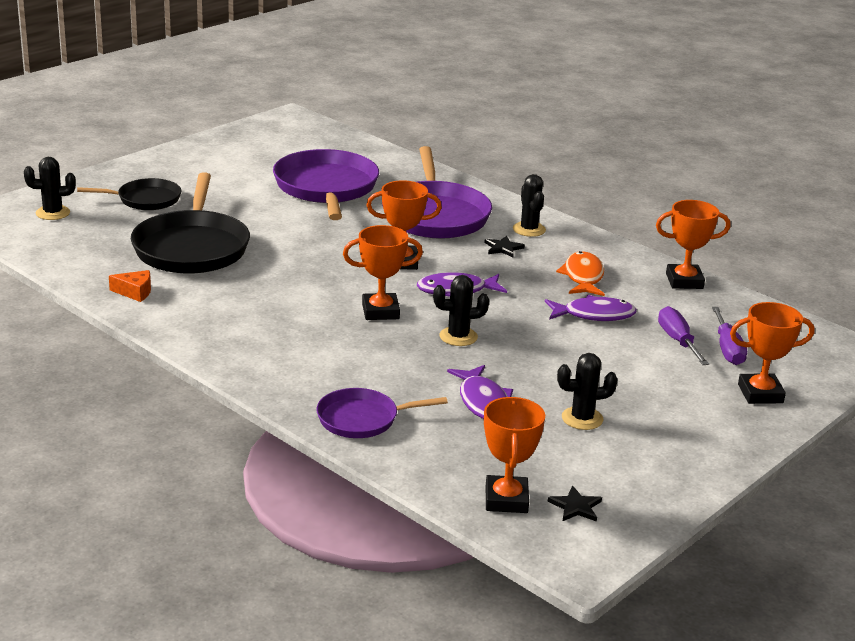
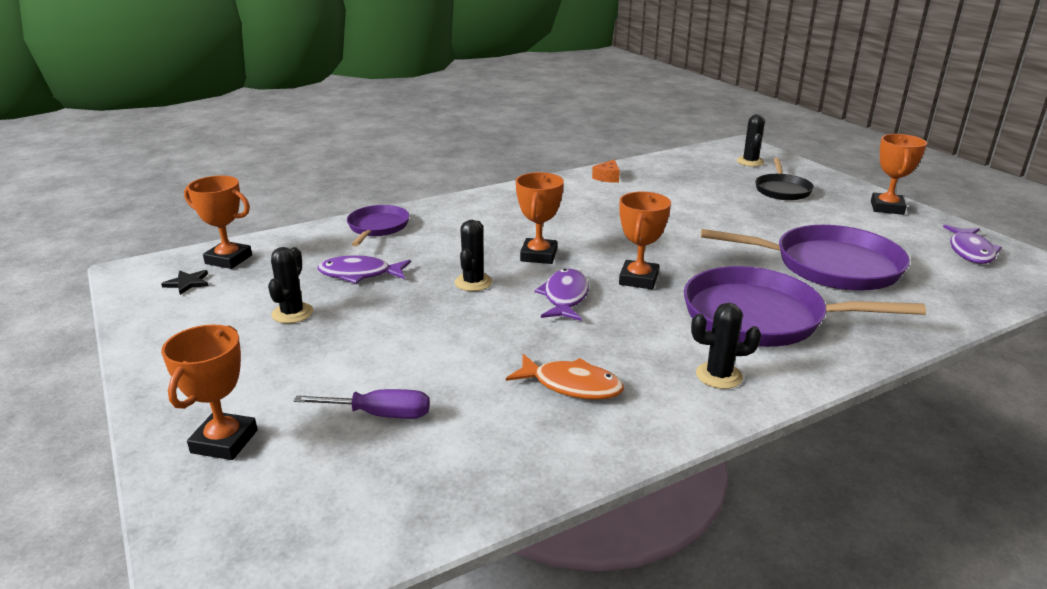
camera: 110 degrees right, 0 degrees up
black pan [131,172,250,274] -> none
black star [484,236,525,257] -> none
purple fish [545,295,637,321] -> purple fish moved to [943,225,1002,264]
orange trophy [656,200,730,289] -> orange trophy moved to [871,134,927,215]
purple screwdriver [712,307,747,365] -> none

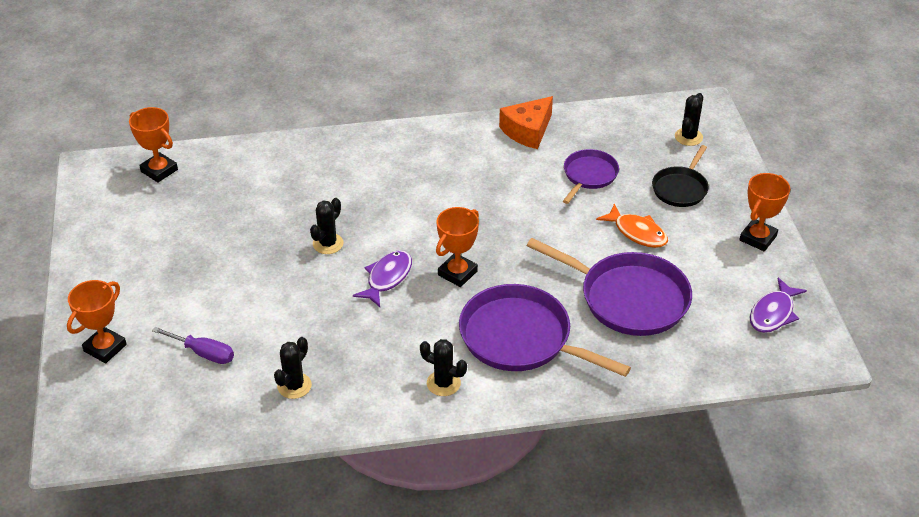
camera: 20 degrees right, 15 degrees up
black star [161,270,209,295] -> none
black cactus [268,247,313,323] -> black cactus moved to [274,337,312,399]
purple fish [318,255,411,284] -> none
purple pan [347,205,409,246] -> purple pan moved to [563,149,619,204]
orange fish [506,354,624,400] -> orange fish moved to [596,204,668,248]
orange trophy [516,172,564,264] -> none
orange cheese [592,159,620,183] -> orange cheese [499,96,553,149], size x1.85

